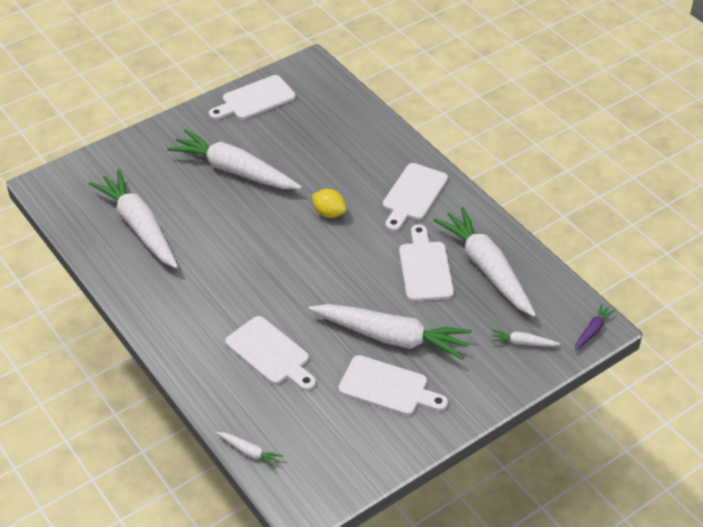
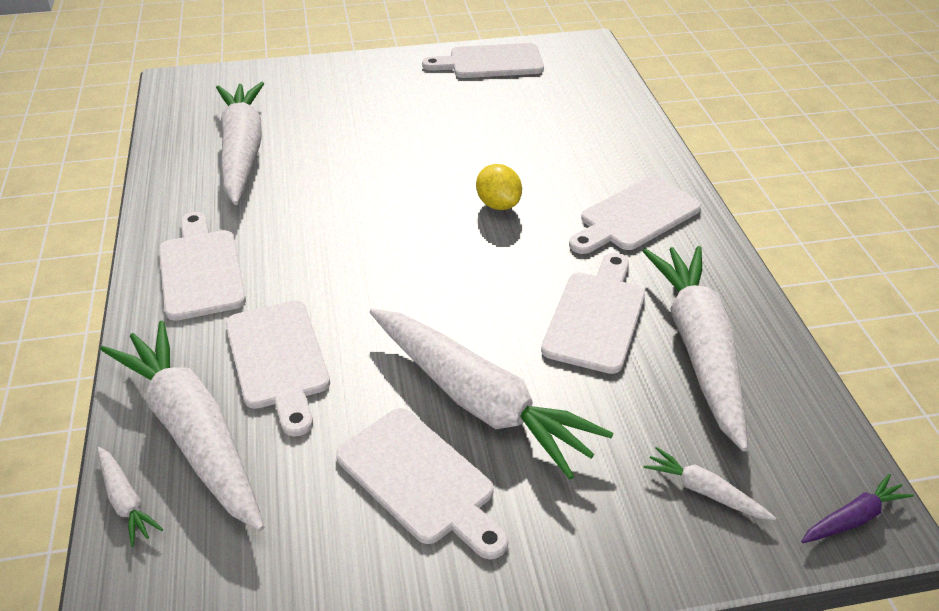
camera: 25 degrees right, 5 degrees down
white carrot [167,129,302,189] -> white carrot moved to [100,320,264,531]
none -> white cutting board [159,212,246,321]

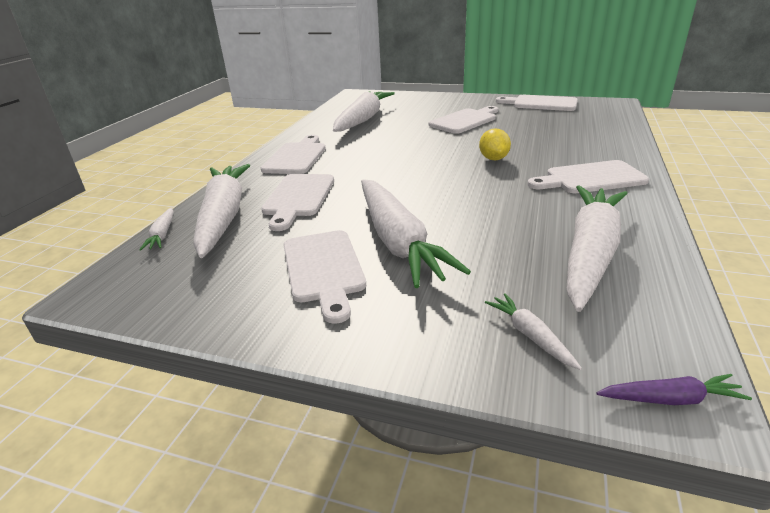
camera: 30 degrees right, 10 degrees down
white cutting board [541,253,645,374] -> white cutting board moved to [429,106,498,134]

